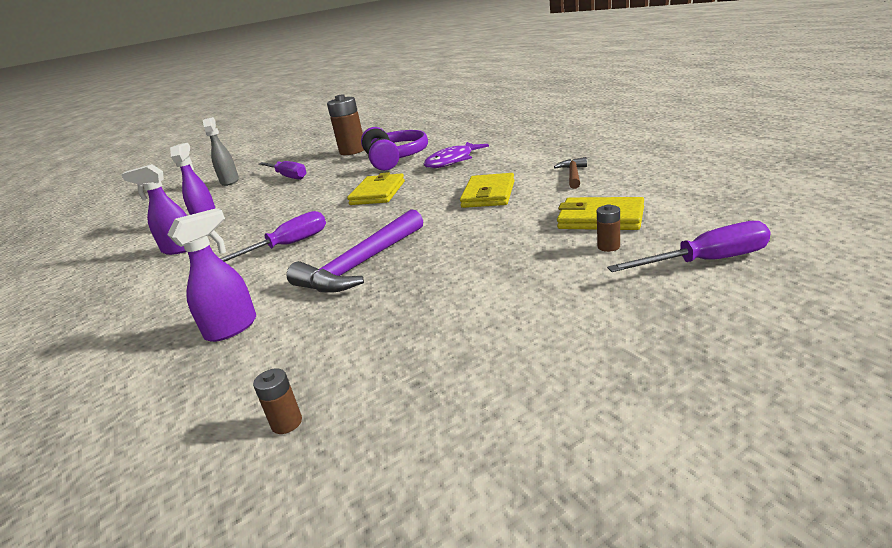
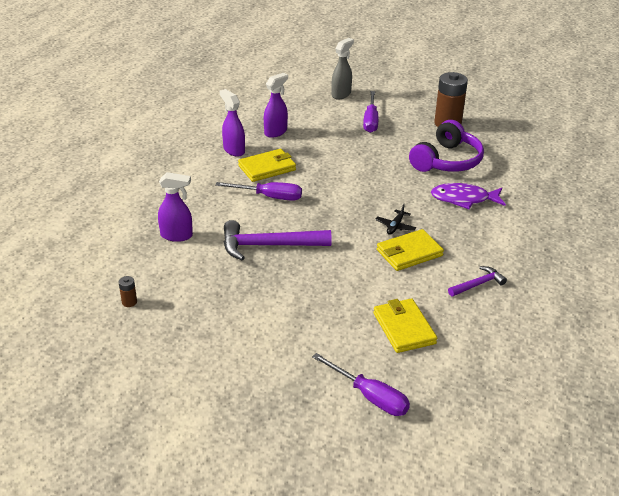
camera: 45 degrees right, 10 degrees up
yellow wallet [347,172,405,205] -> yellow wallet moved to [238,149,296,182]
brown hammer [554,157,587,189] -> purple hammer [448,266,507,297]
brown battery [597,204,620,252] -> none
none -> black plane [375,204,416,235]

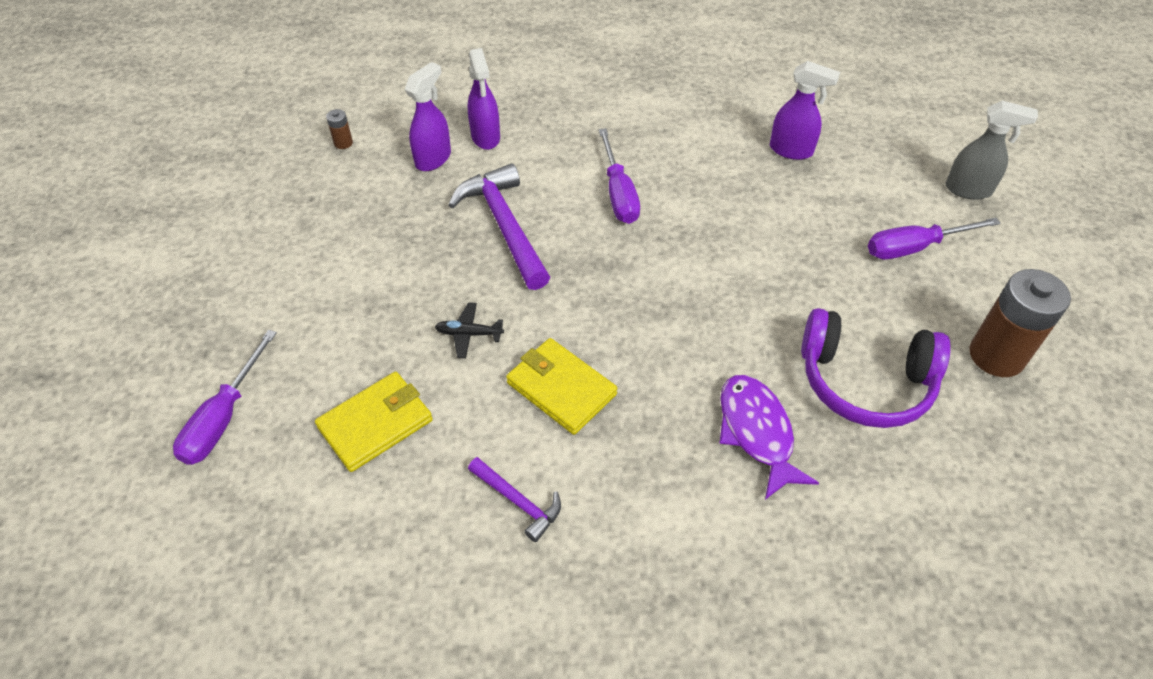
camera: 70 degrees right, 15 degrees up
purple spray bottle [220,89,245,157] -> purple spray bottle moved to [405,62,451,171]
yellow wallet [238,149,296,182] -> none
black plane [375,204,416,235] -> black plane moved to [435,302,504,358]

